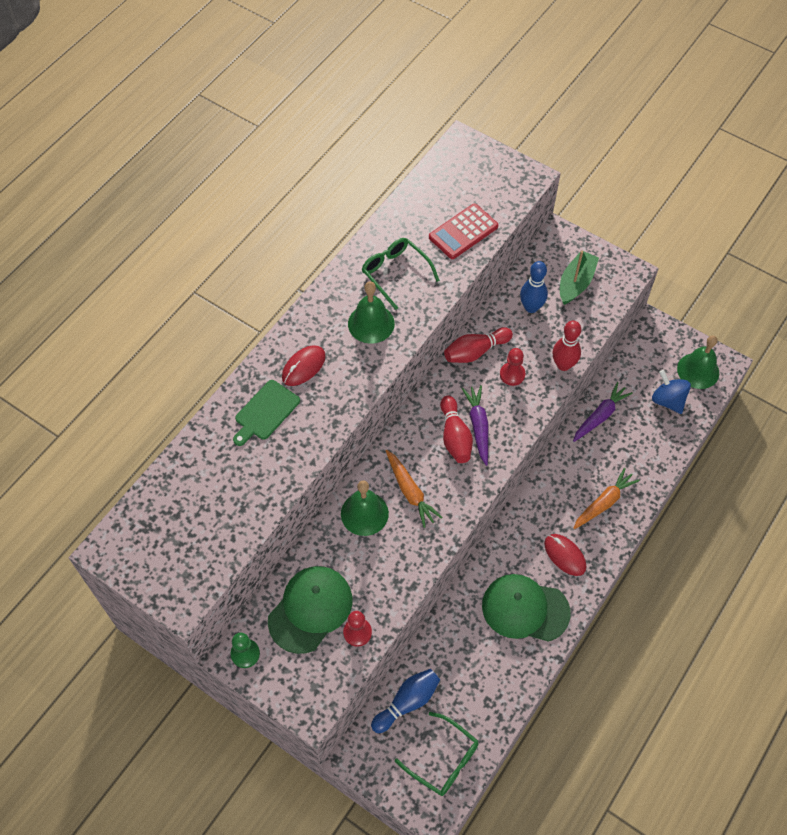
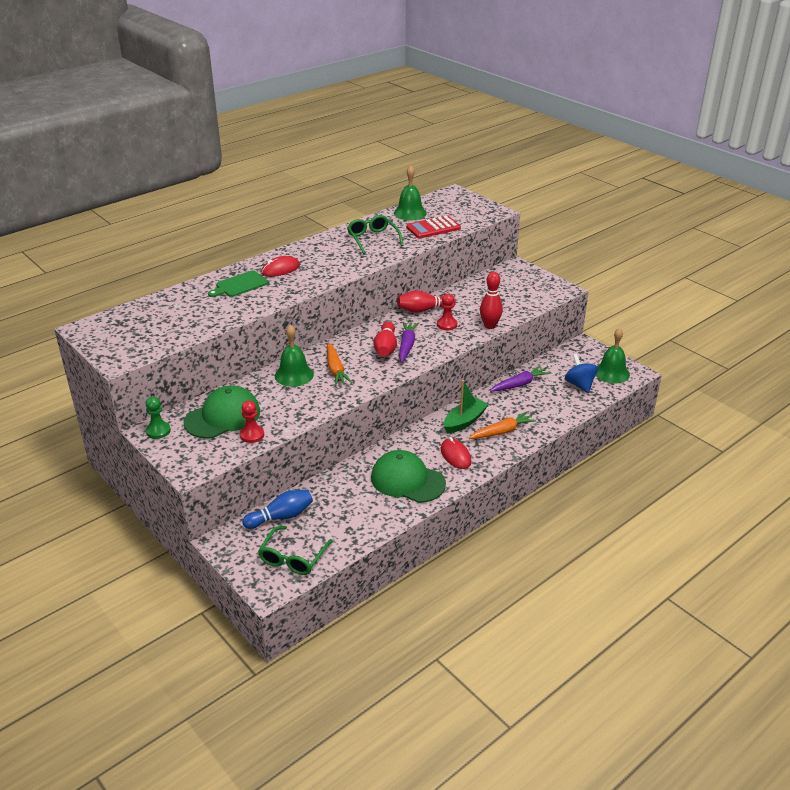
camera: 15 degrees right, 25 degrees down
green bell [348,281,395,344] -> green bell moved to [394,165,427,220]
green glasses [395,712,479,796] -> green glasses turned 60 degrees clockwise [258,526,333,575]
blue bowling pin [520,261,548,313] -> none
green boat [560,250,599,305] -> green boat moved to [444,380,489,433]

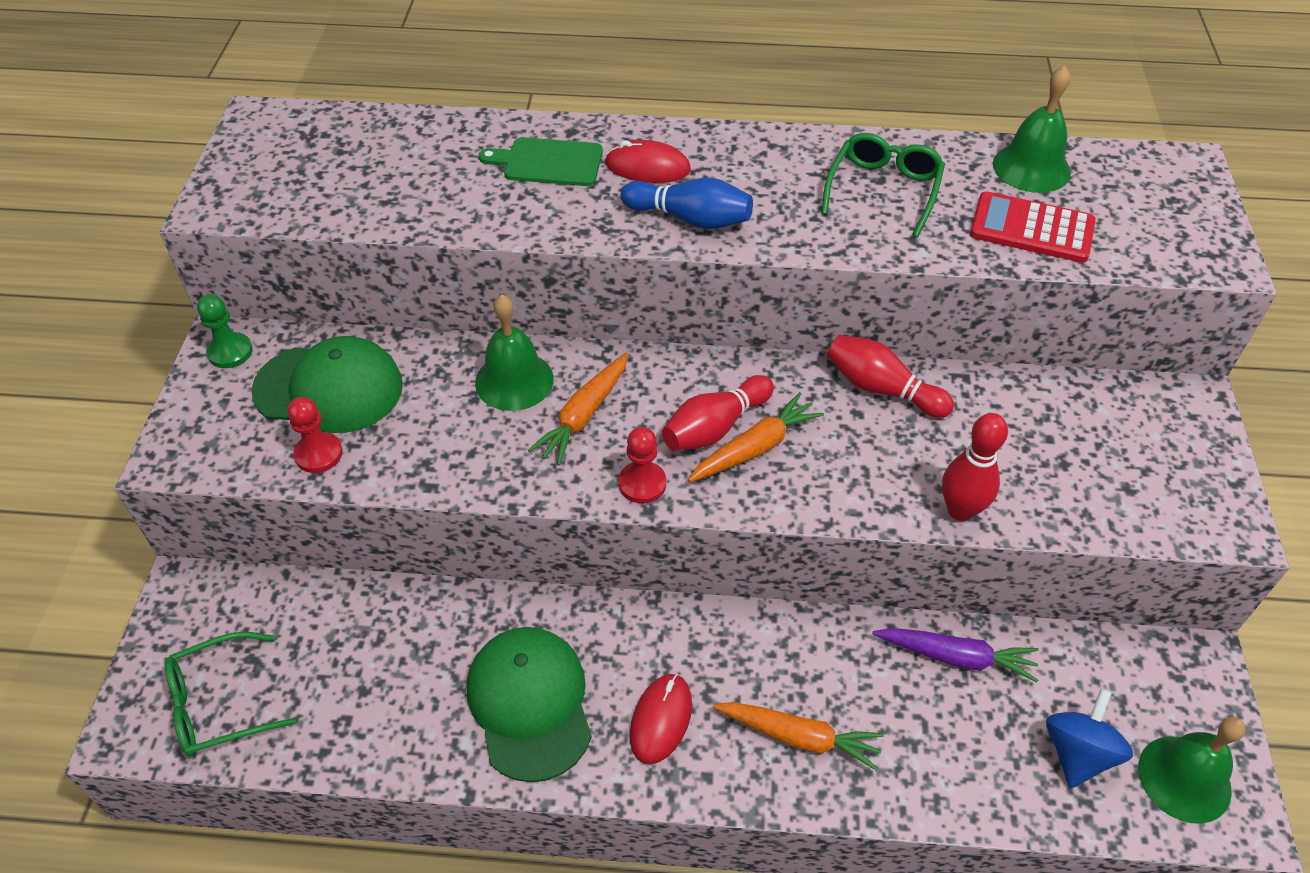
camera: 45 degrees right, 15 degrees up
blue bowling pin [242,490,313,529] -> blue bowling pin moved to [621,178,753,229]
purple carrot [399,322,419,363] -> orange carrot [688,392,824,482]
red pawn [437,294,457,330] -> red pawn moved to [619,427,666,504]
green boat [444,380,489,433] -> none

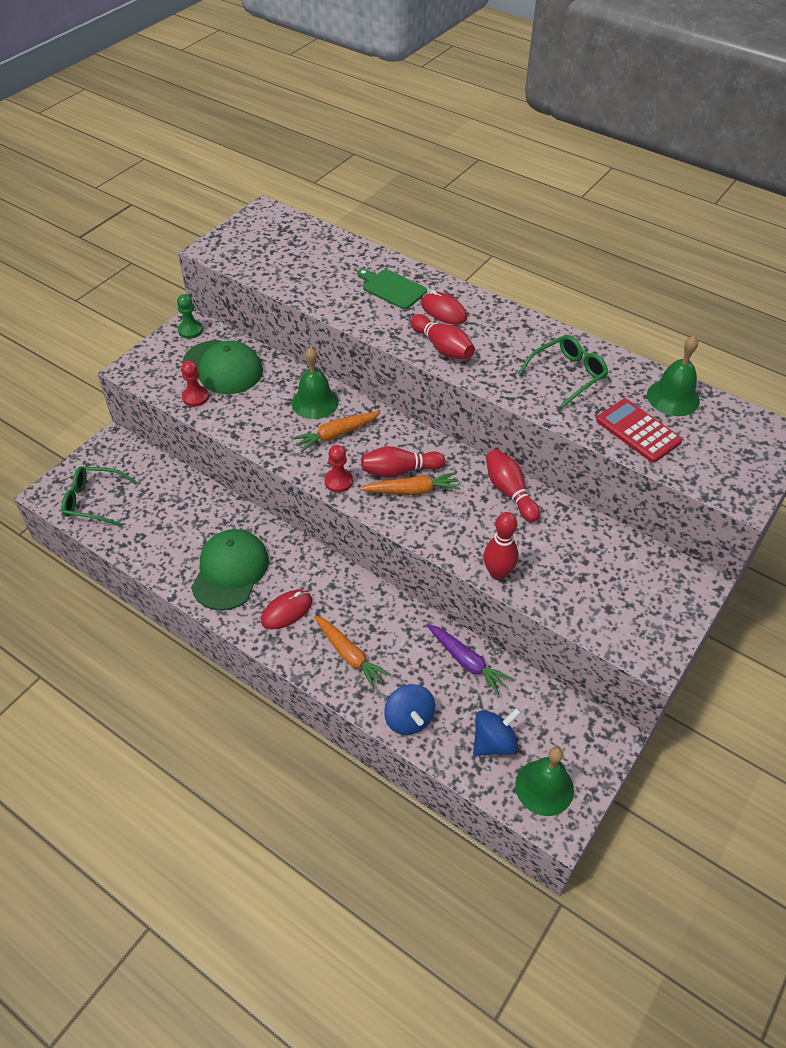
camera: 30 degrees right, 0 degrees up
blue bowling pin [621,178,753,229] -> red bowling pin [410,314,475,359]
none -> blue spinning top [384,684,435,735]

